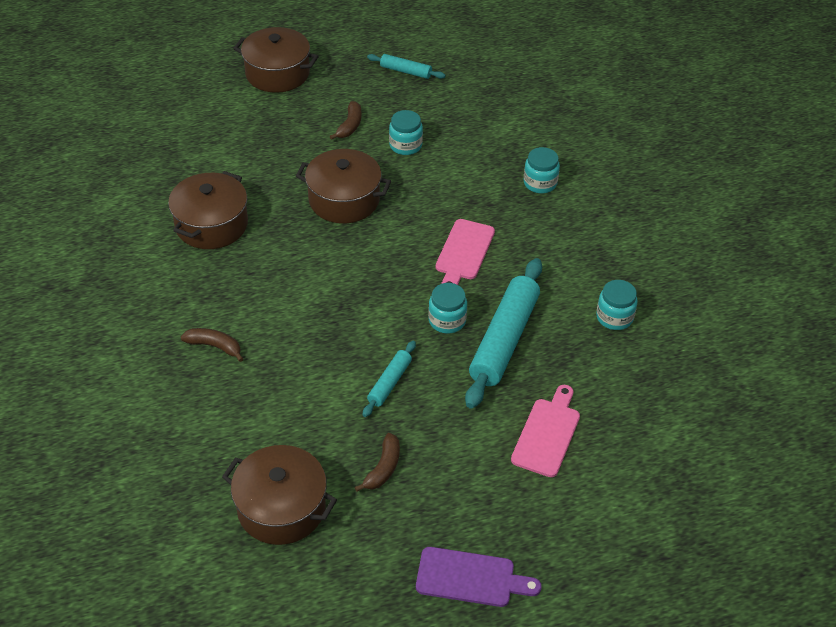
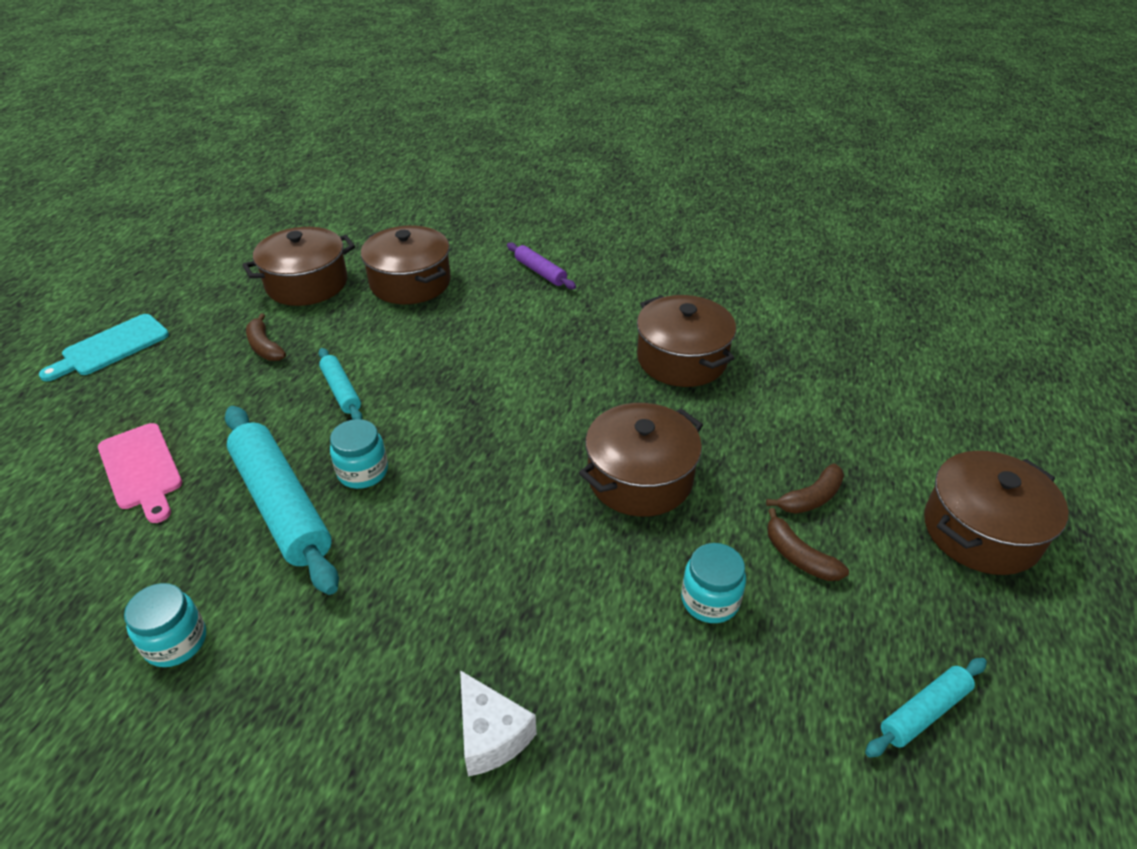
camera: 125 degrees right, 5 degrees down
brown banana [181,328,243,362] -> brown banana moved to [766,464,844,514]
purple cutting board [416,547,542,607] -> turquoise cutting board [39,314,169,381]
pink cutting board [435,219,495,285] -> none
turquoise jar [524,147,560,193] -> white cheese [460,670,537,777]
none -> brown pot [361,225,451,304]
none -> purple rolling pin [507,242,576,289]

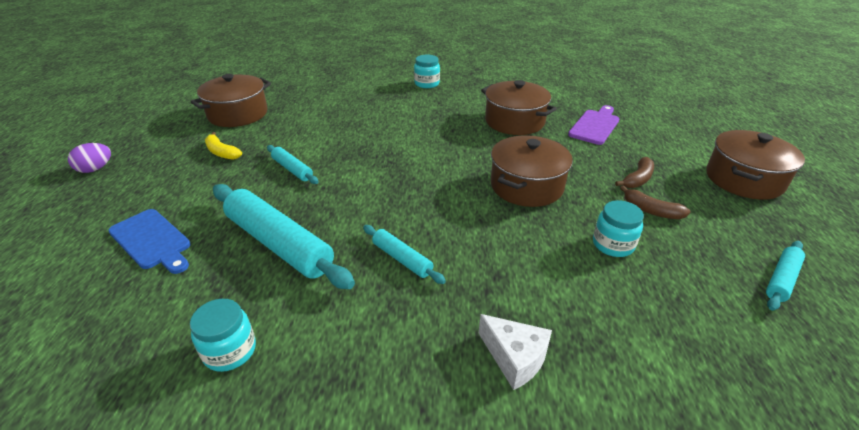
camera: 15 degrees left, 5 degrees down
turquoise cutting board [39,314,169,381] -> purple egg [68,143,111,173]
pink cutting board [98,423,182,523] -> blue cutting board [108,209,191,274]
brown banana [246,314,286,361] -> yellow banana [205,132,242,160]
turquoise jar [330,419,388,489] -> turquoise jar moved to [414,55,440,88]
brown pot [361,225,451,304] -> none
purple rolling pin [507,242,576,289] -> none
none -> turquoise rolling pin [363,225,446,284]
none -> purple cutting board [568,105,620,145]

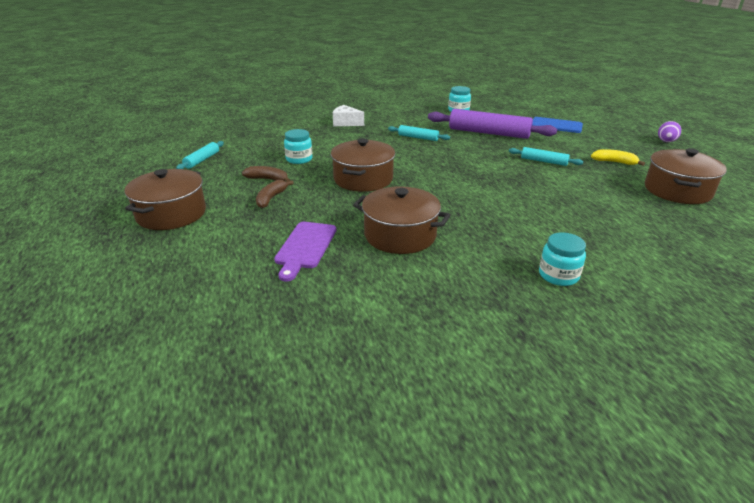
camera: 160 degrees right, 5 degrees down
turquoise rolling pin [213,184,355,289] -> purple rolling pin [428,109,557,139]

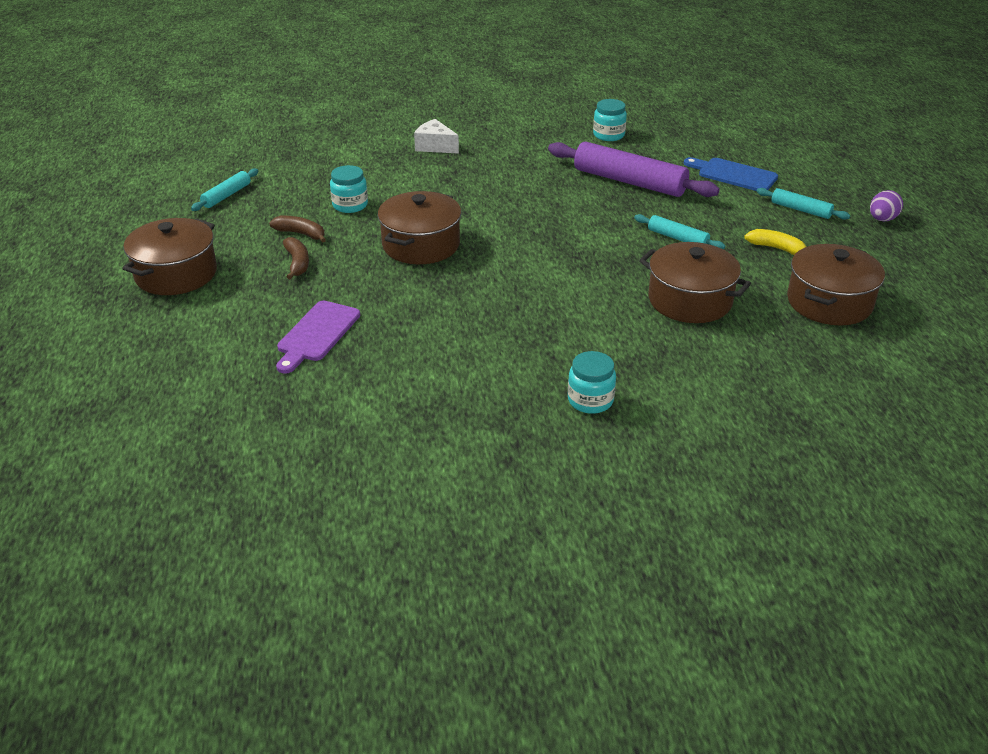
camera: 10 degrees right, 5 degrees up
brown banana [256,180,294,208] -> brown banana turned 135 degrees clockwise [283,237,309,279]
brown pot [353,186,451,254] -> brown pot moved to [639,242,751,323]
turquoise rolling pin [388,125,450,141] -> turquoise rolling pin moved to [756,188,850,220]

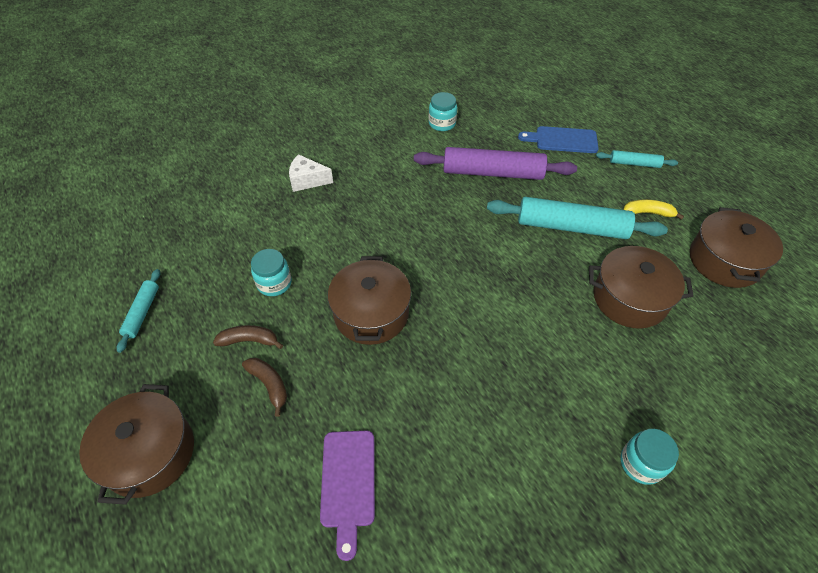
camera: 25 degrees left, 15 degrees up
turquoise rolling pin [634,214,725,249] -> turquoise rolling pin [487,197,668,239], size x1.99
purple egg [870,190,903,221] -> none

